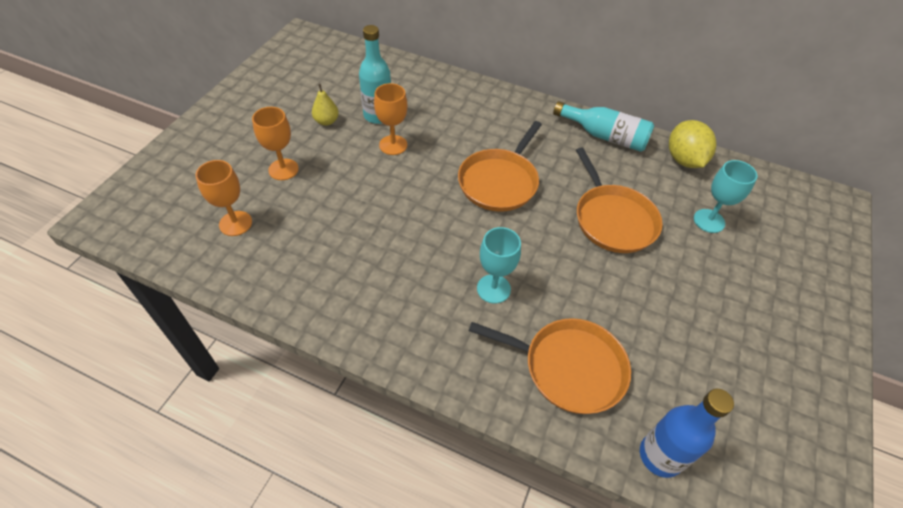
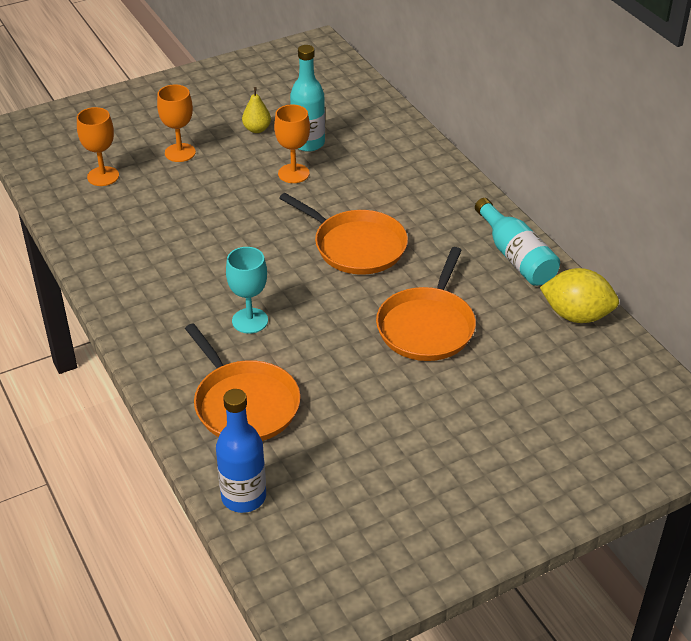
camera: 40 degrees right, 10 degrees down
orange pan [458,121,542,212] -> orange pan turned 120 degrees counterclockwise [279,193,408,275]
yellow lemon [669,120,716,168] -> yellow lemon turned 75 degrees clockwise [540,268,619,323]
turquoise goblet [694,160,757,233] -> none

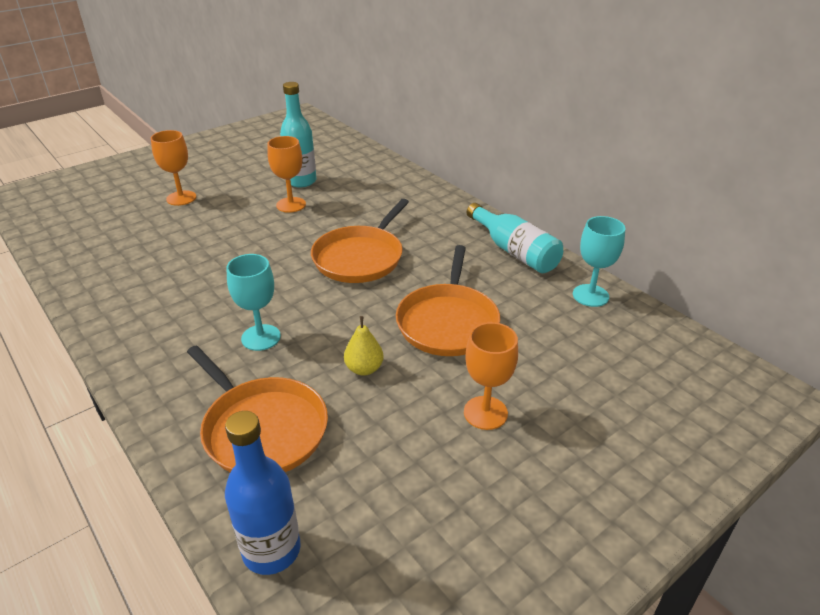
camera: 10 degrees left, 5 degrees down
orange goblet [77,107,119,186] -> orange goblet moved to [464,322,518,430]
yellow pear [242,87,271,133] -> yellow pear moved to [344,316,384,376]
orange pan [279,193,408,275] -> orange pan turned 90 degrees clockwise [311,199,409,283]
yellow lemon [540,268,619,323] -> turquoise goblet [573,216,625,307]

